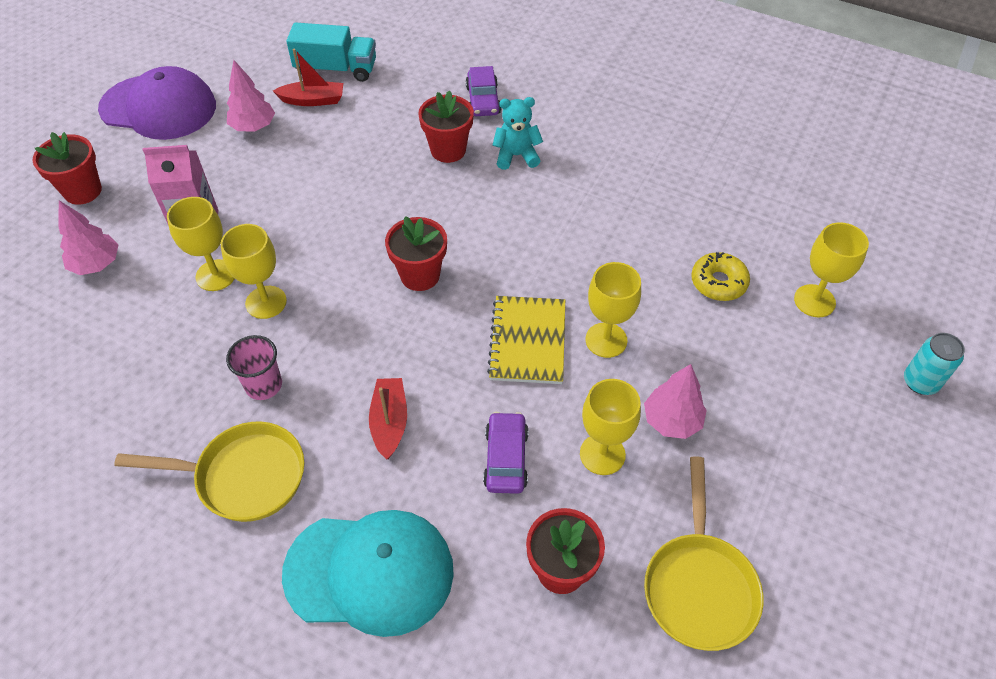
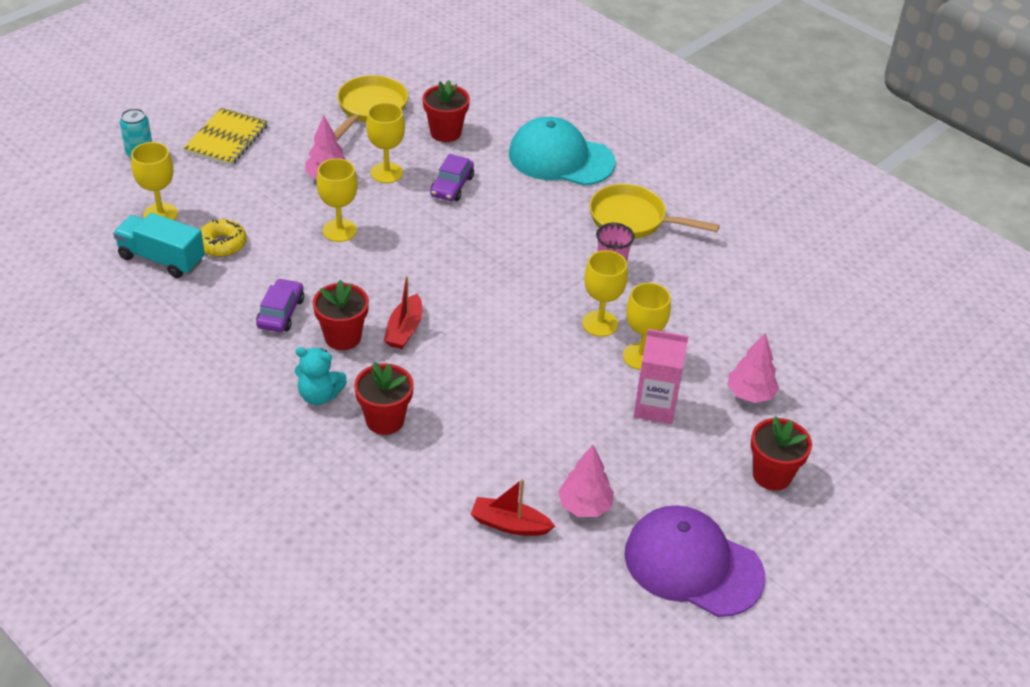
camera: 165 degrees left, 10 degrees down
turquoise truck [286,22,376,82] -> turquoise truck moved to [113,213,205,278]
red boat [369,378,407,460] -> red boat moved to [384,276,422,349]
red flower pot [385,216,447,291] -> red flower pot moved to [313,280,369,350]
purple car [466,66,501,116] -> purple car moved to [256,278,304,332]
yellow notebook [487,296,565,384] -> yellow notebook moved to [183,108,268,166]

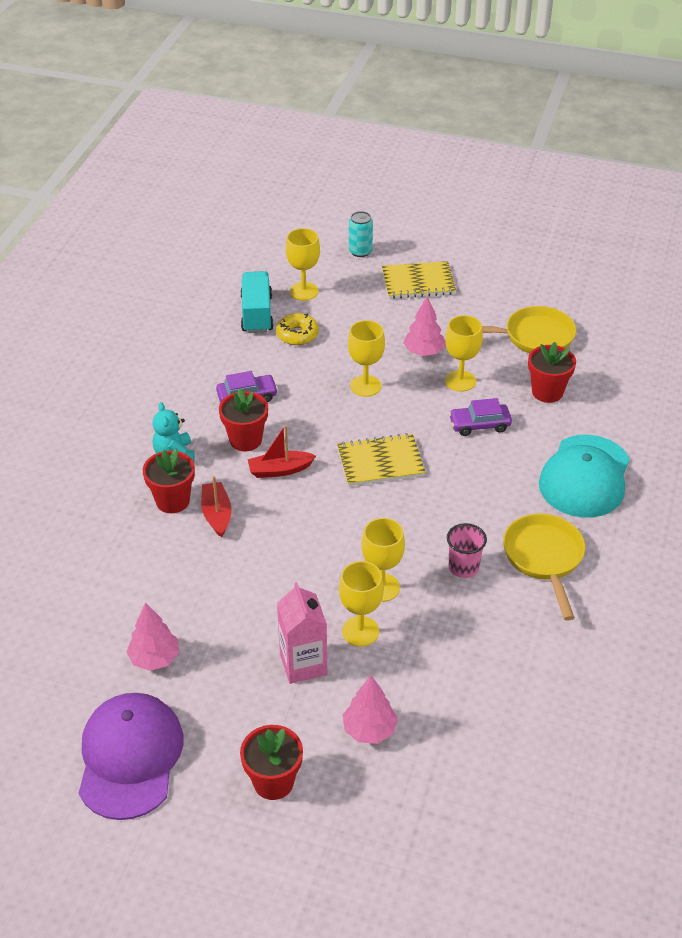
camera: 65 degrees right, 0 degrees up
red boat [470,479,555,536] -> red boat moved to [201,476,231,538]
turquoise cap [509,117,616,186] -> turquoise cap turned 150 degrees counterclockwise [539,435,630,518]
none -> yellow notebook [337,433,426,486]

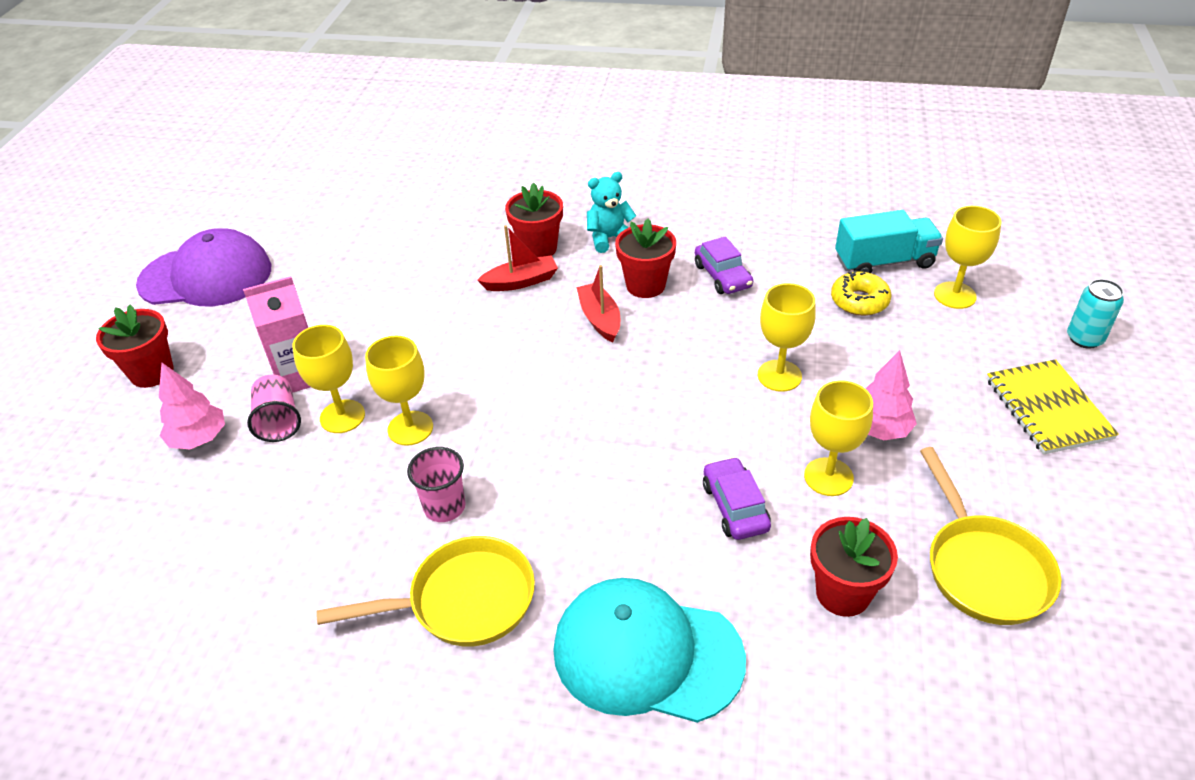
camera: 85 degrees right, 0 degrees up
pink tree [126,603,179,671] -> none
yellow notebook [337,433,426,486] -> none
none -> pink cup [247,375,301,442]

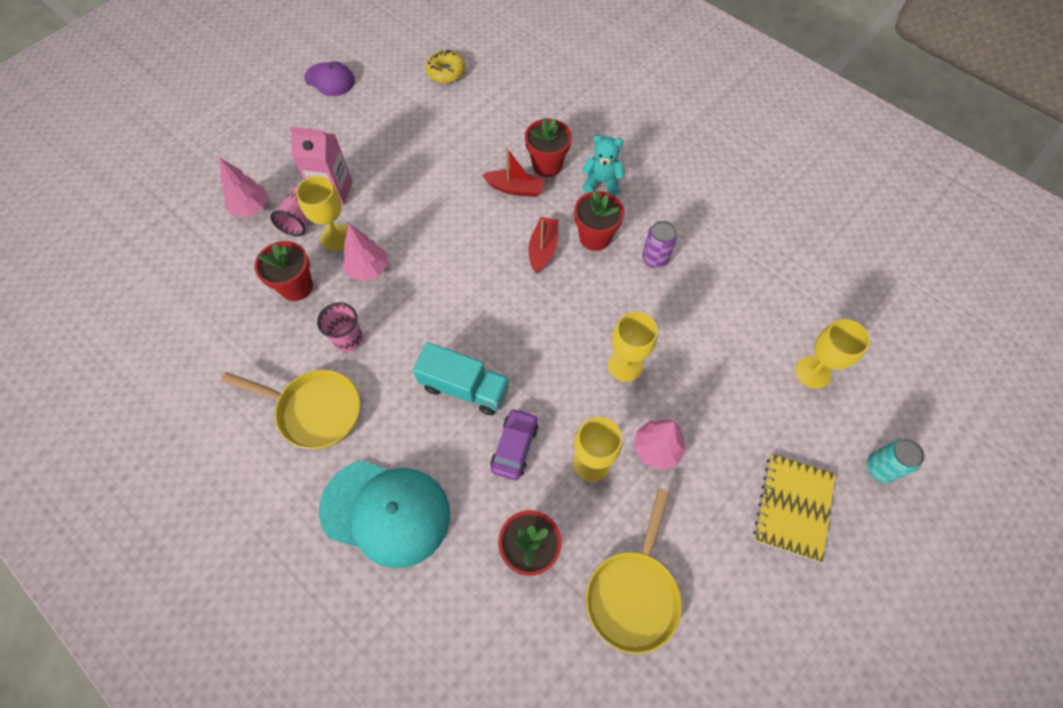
camera: 30 degrees right, 20 degrees up
red flower pot [96,304,174,388] -> red flower pot moved to [255,241,313,301]
purple cap [136,228,271,306] -> purple cap [304,61,355,96], size x0.55
yellow goblet [365,336,433,446] -> pink tree [342,224,388,282]
turquoise cap [553,578,746,723] -> turquoise cap turned 150 degrees clockwise [319,460,450,568]
purple car [695,236,753,294] -> purple can [642,221,677,268]
yellow donut [831,271,891,316] -> yellow donut moved to [426,50,465,83]
turquoise truck [835,210,943,273] -> turquoise truck moved to [413,342,510,416]

